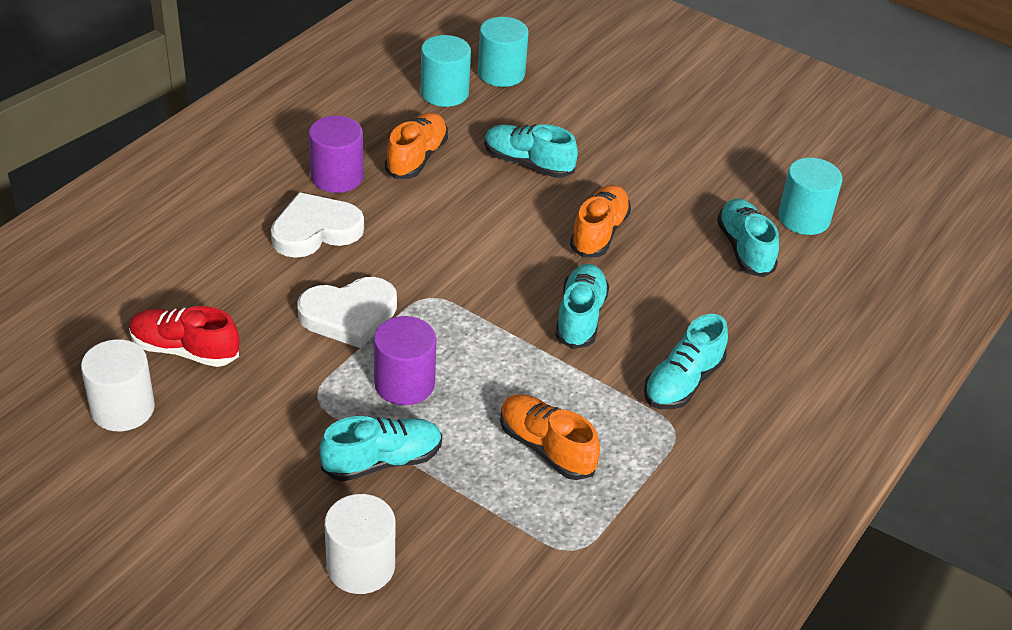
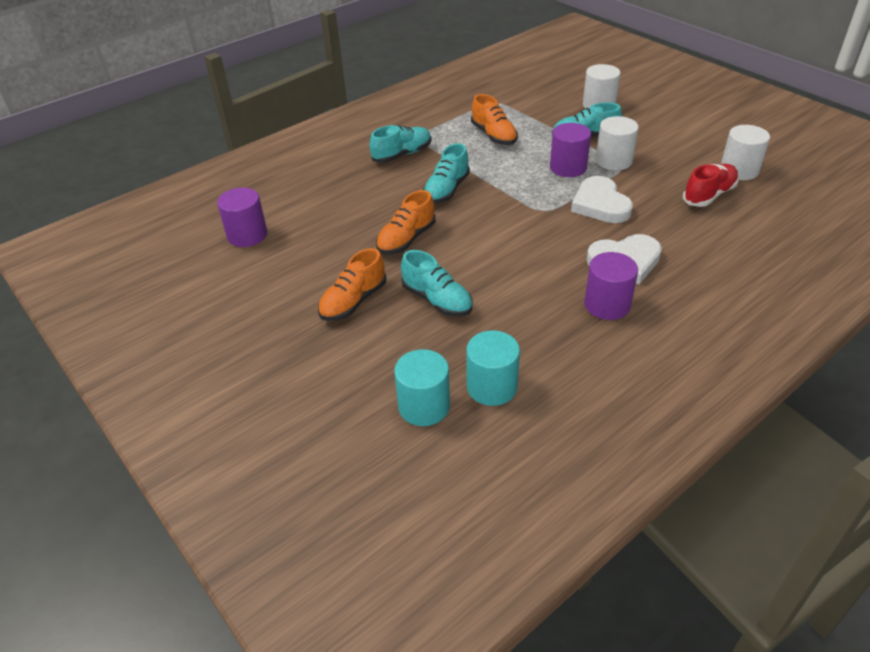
camera: 160 degrees left, 0 degrees up
red shoe [129,306,239,367] -> red shoe turned 75 degrees counterclockwise [683,164,739,207]
white heart [297,277,397,349] -> white heart turned 105 degrees counterclockwise [571,176,633,223]
orange shoe [385,112,448,179] -> orange shoe moved to [318,248,387,321]
turquoise shoe [717,198,779,277] -> none
turquoise cylinder [778,157,842,235] -> purple cylinder [217,188,267,247]
none -> white cylinder [596,116,639,170]

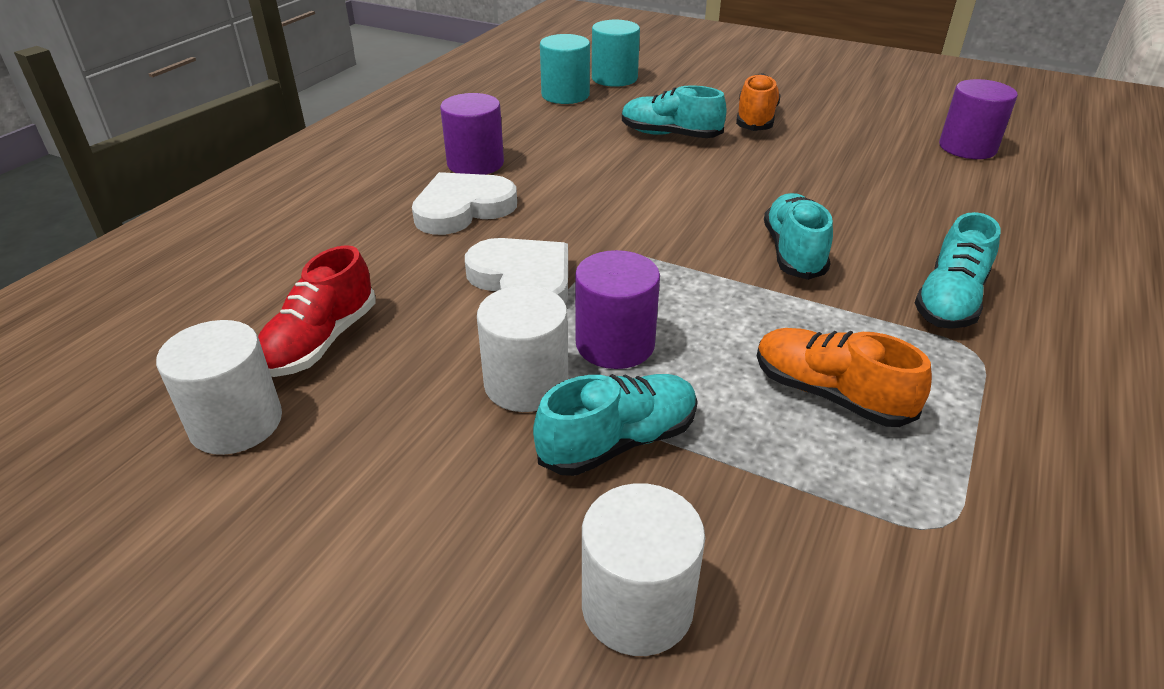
camera: 155 degrees right, 5 degrees down
orange shoe [376,190,436,255] -> none

